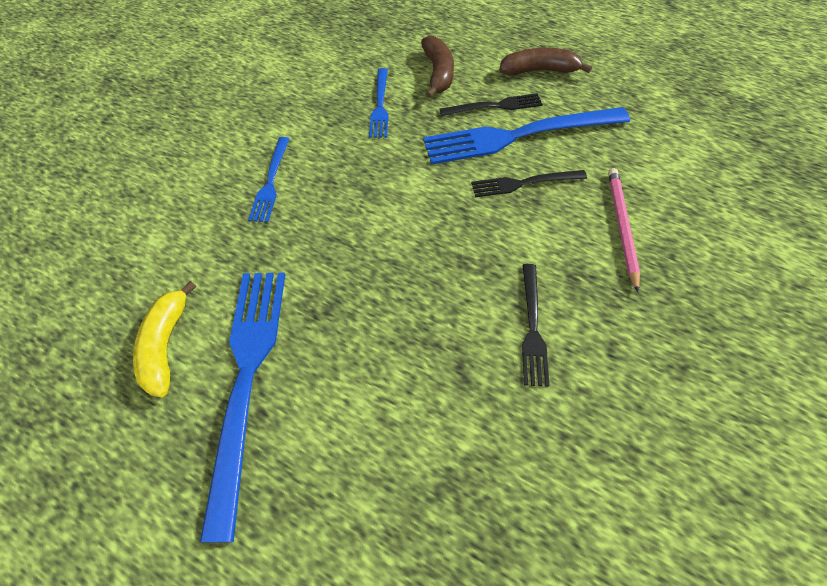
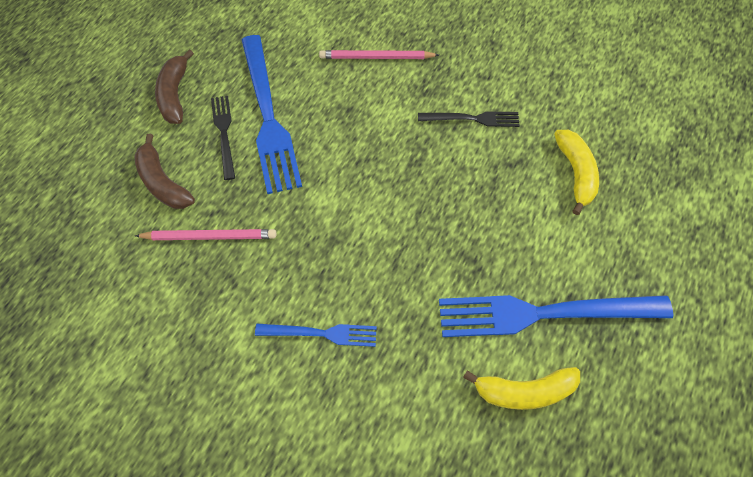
camera: 95 degrees left, 5 degrees up
blue fork [369,68,389,138] -> pink pencil [135,229,276,240]
brown banana [421,35,454,98] -> brown banana turned 120 degrees counterclockwise [134,134,195,209]
black fork [471,170,587,197] -> none
none -> yellow banana [554,130,599,215]

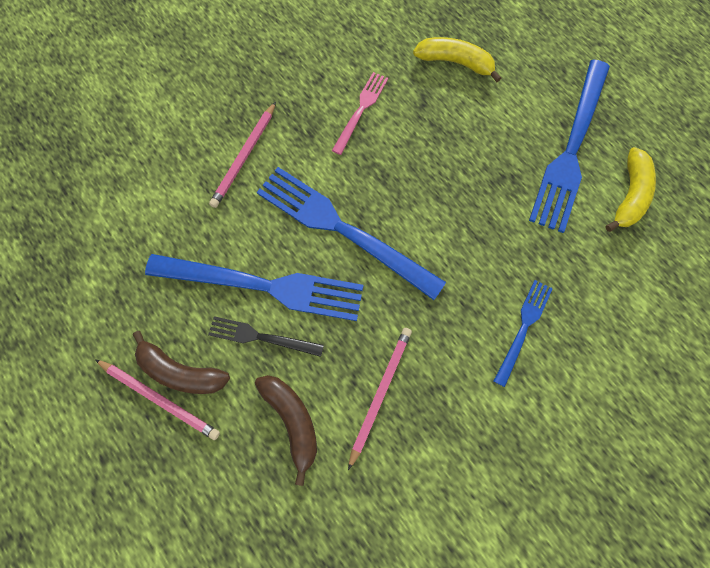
camera: 65 degrees left, 10 degrees up
brown banana [134,134,195,209] -> brown banana turned 105 degrees counterclockwise [255,375,317,486]
black fork [418,111,520,127] -> pink fork [332,72,388,155]
none -> pink pencil [95,359,220,440]
none -> blue fork [257,167,446,300]

